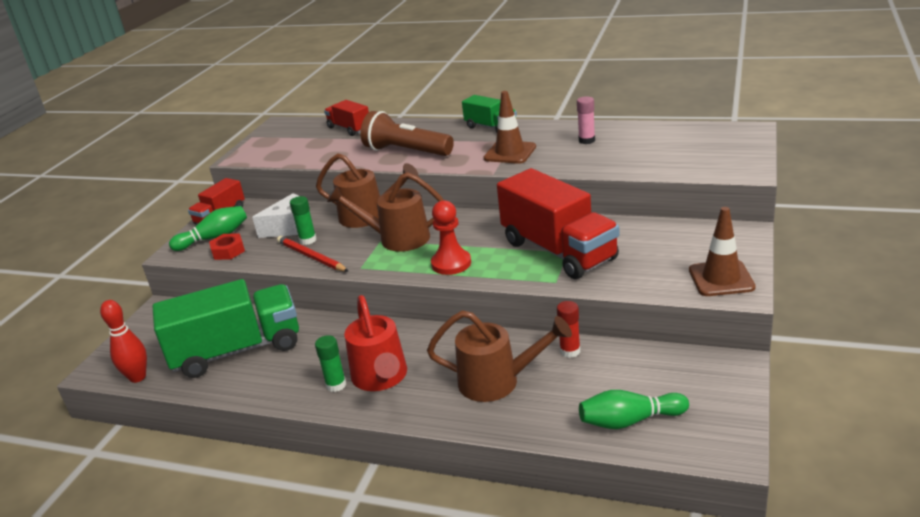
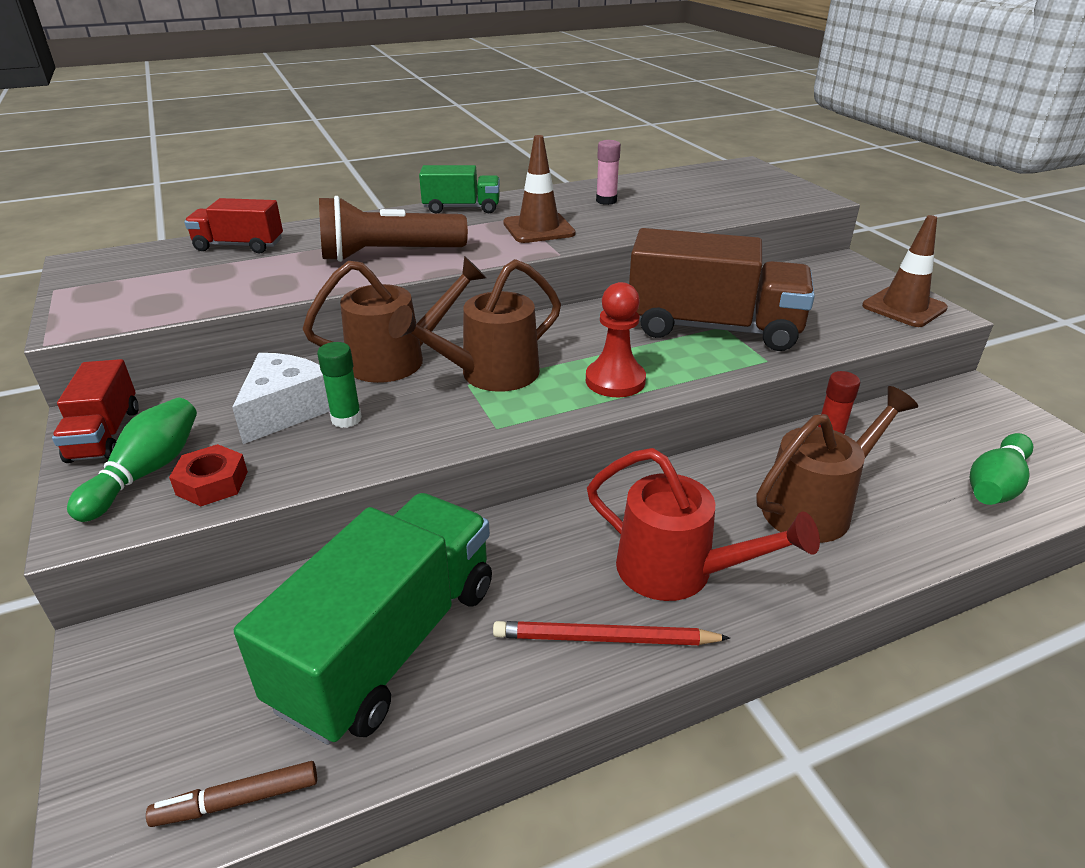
camera: 45 degrees left, 5 degrees up
red bowling pin [100,300,147,383] -> brown marker [146,761,317,827]
red pencil [277,236,349,272] -> red pencil moved to [493,621,730,645]
green glue stick [315,335,346,392] -> none
red truck [497,168,620,279] -> brown truck [629,228,815,351]

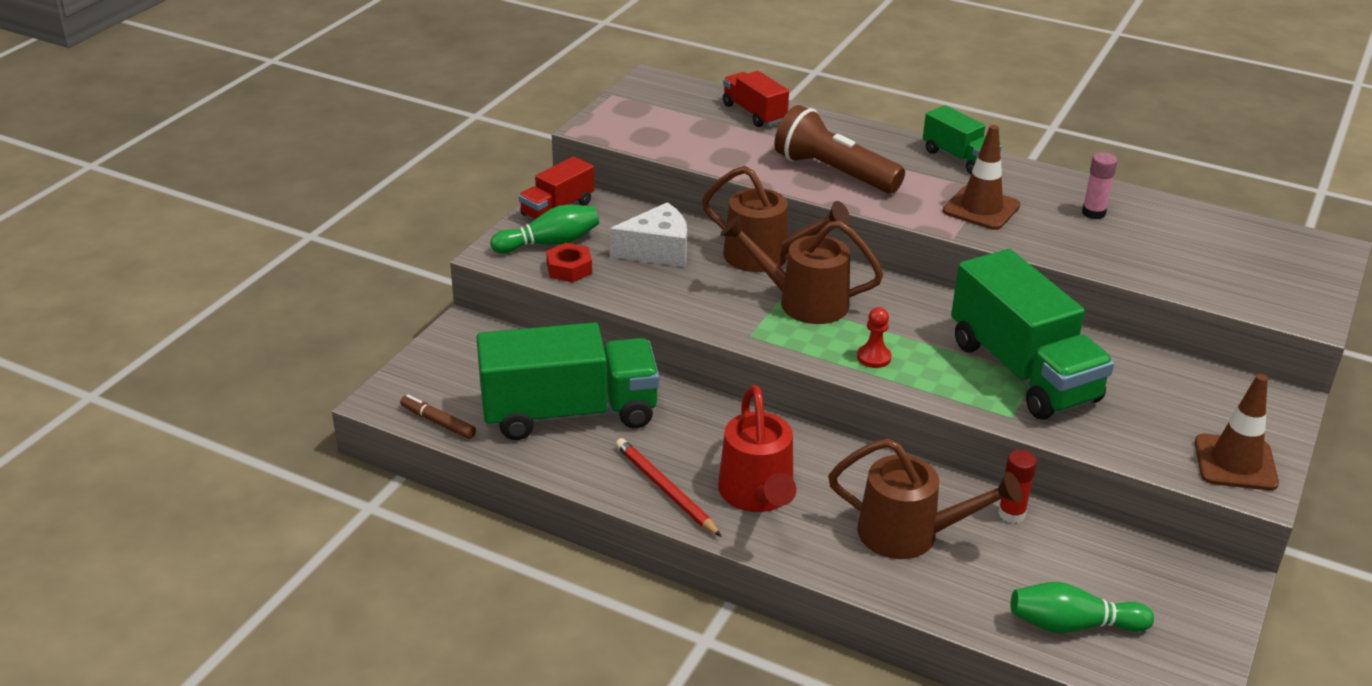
camera: 50 degrees right, 0 degrees up
green glue stick [317,342,362,428] -> none
red pawn [586,282,646,397] -> red pawn [857,307,892,368], size x0.62
brown truck [629,228,815,351] -> green truck [951,249,1114,420]

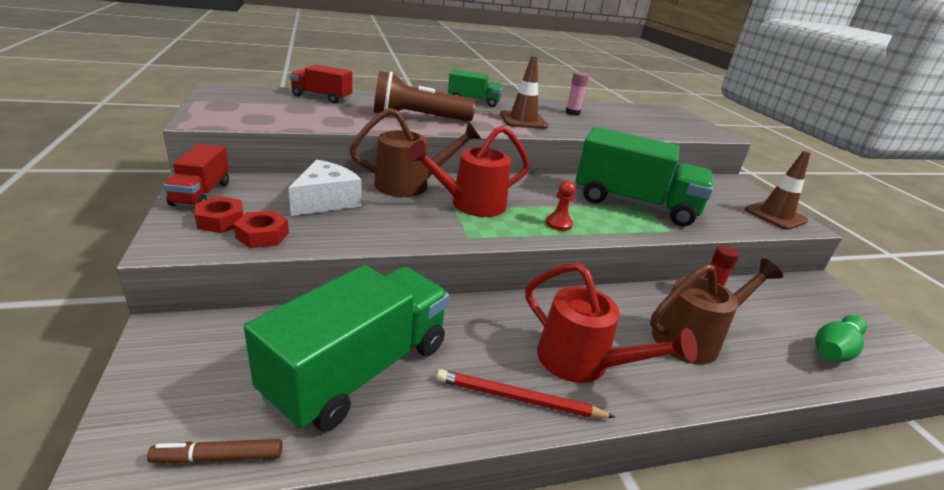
camera: 45 degrees left, 5 degrees down
green bowling pin [490,205,599,253] -> red nut [194,196,243,233]
brown watering can [720,215,883,324] -> red watering can [406,125,530,217]

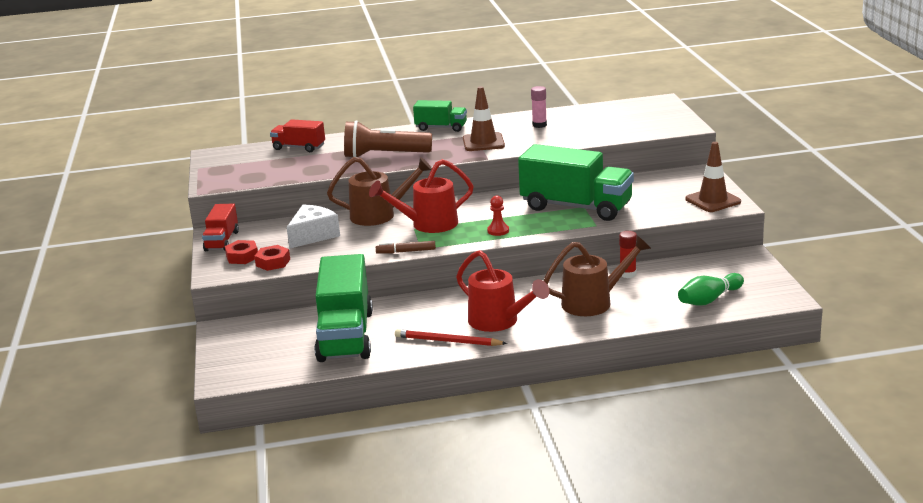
camera: 10 degrees right, 5 degrees down
brown marker [147,439,282,464] -> brown marker moved to [376,241,436,254]
green truck [244,265,449,431] -> green truck turned 135 degrees clockwise [315,254,373,362]

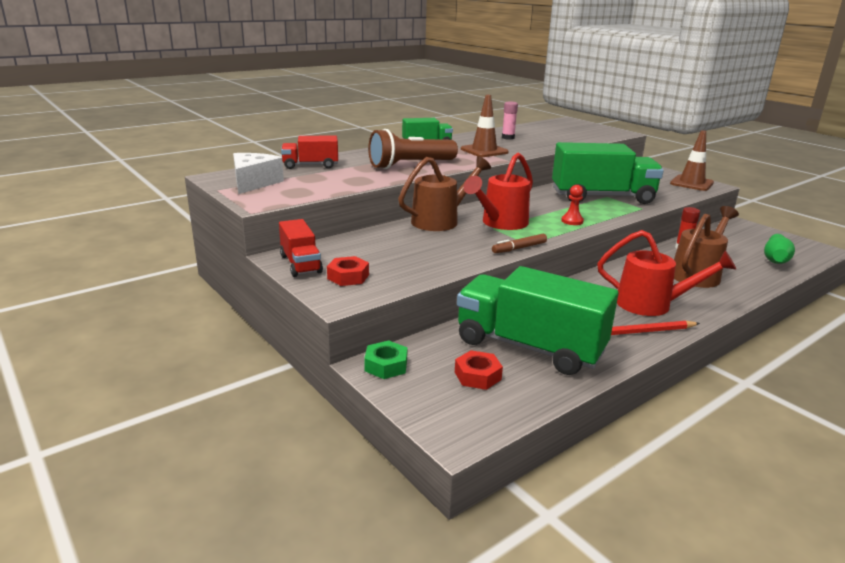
camera: 30 degrees left, 0 degrees up
red nut [254,245,290,271] -> red nut moved to [455,350,503,390]
white cheese [287,204,340,249] -> white cheese moved to [233,153,284,194]
green truck [315,254,373,362] -> green truck turned 150 degrees clockwise [457,266,619,375]
none -> green nut [364,340,408,379]

